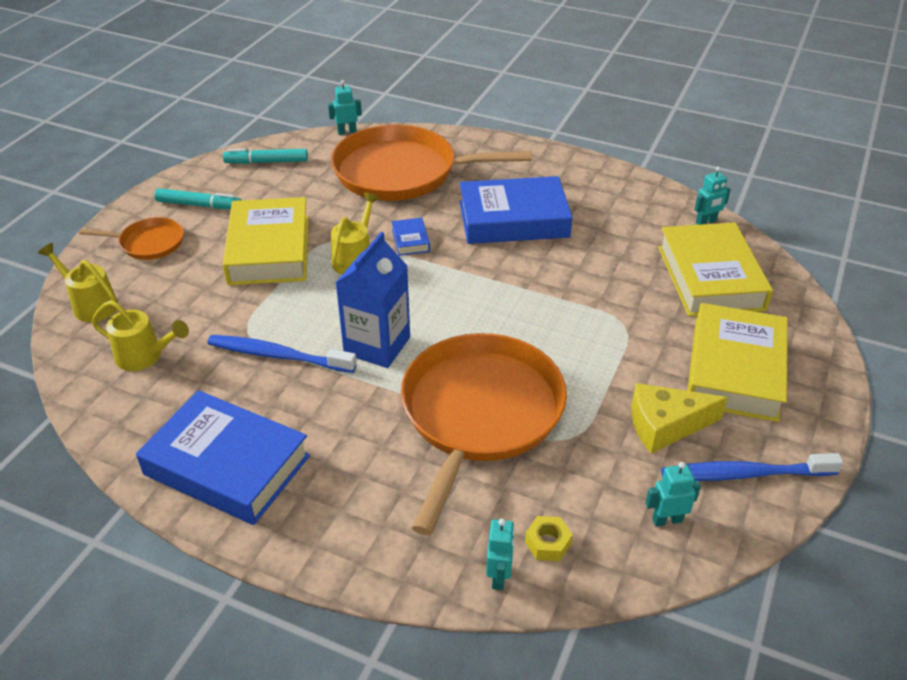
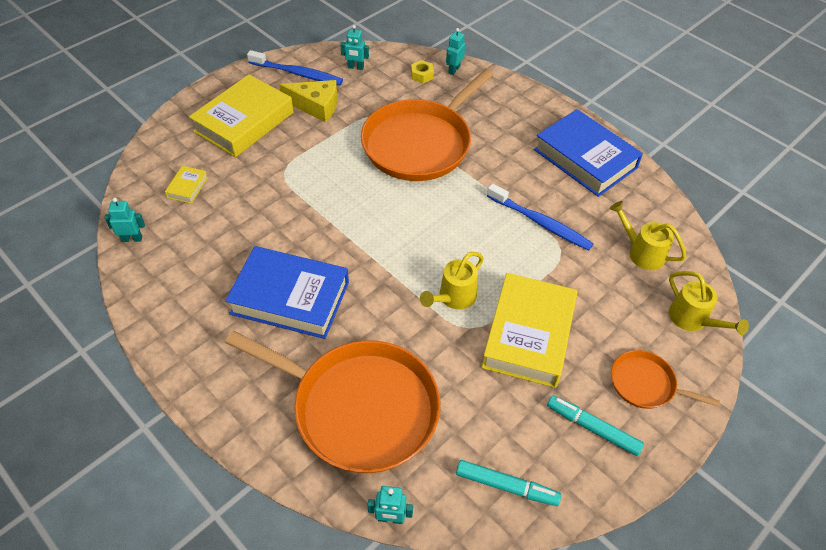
camera: 160 degrees left, 10 degrees up
blue carton [336,232,410,368] -> none
blue book [391,218,430,256] -> none
yellow book [658,222,773,316] -> yellow book [165,166,208,204], size x0.42

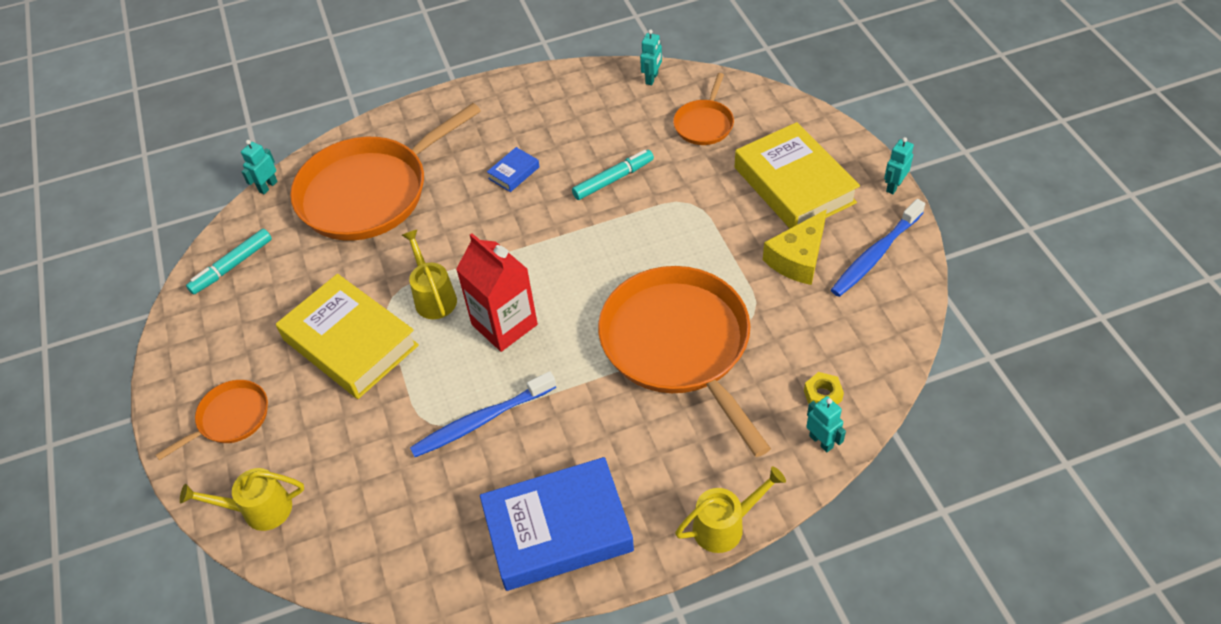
camera: 120 degrees right, 0 degrees up
yellow book [165,166,208,204] -> orange pan [673,73,734,145]
blue book [225,246,349,339] -> blue book [487,147,540,192], size x0.42
turquoise robot [340,25,369,70] -> turquoise robot moved to [884,137,914,194]
turquoise marker [547,395,644,456] -> turquoise marker moved to [572,150,654,200]
yellow watering can [610,201,686,270] -> yellow watering can moved to [675,466,786,553]
none -> red carton [456,233,538,352]

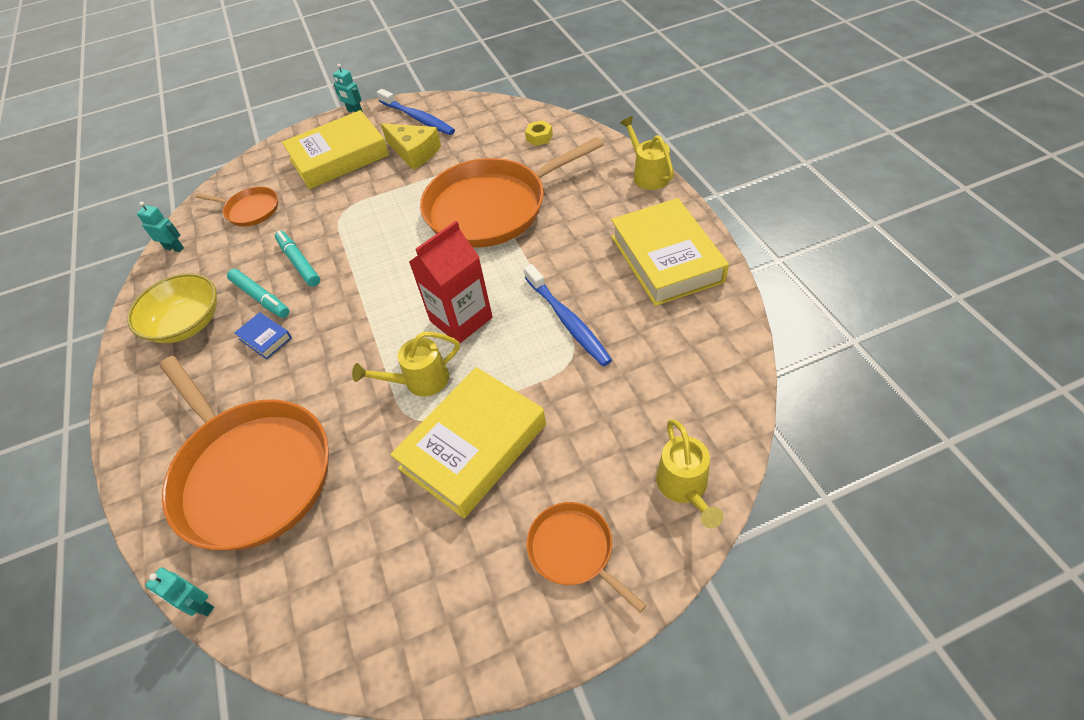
camera: 90 degrees left, 0 degrees up
turquoise marker [186,229,272,295] -> turquoise marker moved to [227,269,289,318]
blue book [480,457,634,591] -> yellow book [611,198,729,306]
turquoise robot [806,396,846,452] -> none
none -> yellow bowl [127,273,217,343]

